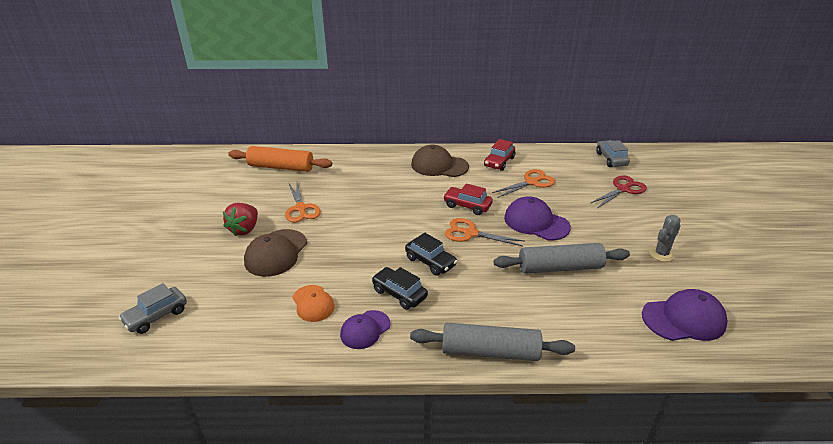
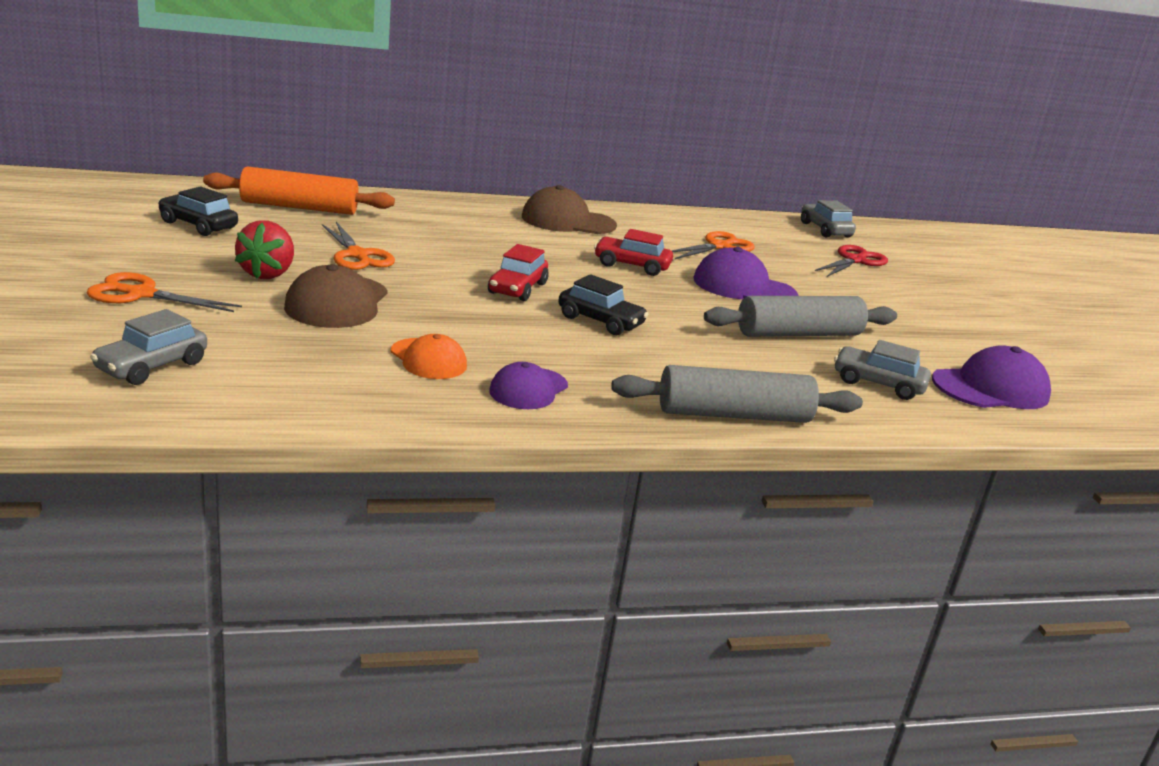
camera: 15 degrees left, 10 degrees down
black car [372,267,428,310] -> black car moved to [158,186,238,236]
orange scissors [445,218,525,246] -> orange scissors moved to [86,272,242,312]
red car [484,139,515,171] -> red car moved to [488,244,548,301]
grey cactus [649,215,681,262] -> none
none -> grey car [834,340,931,400]

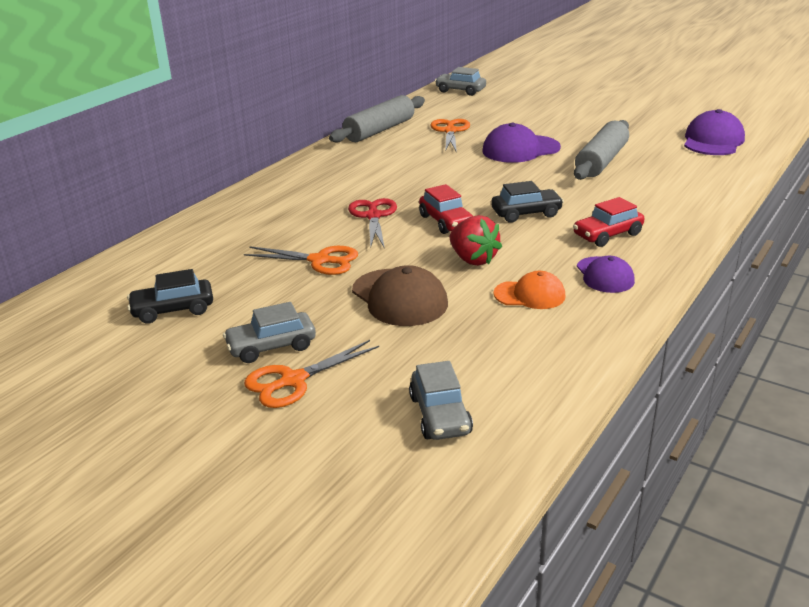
camera: 40 degrees left, 5 degrees up
orange rolling pin [203,166,395,215] -> none
red strawberry [235,221,294,279] -> red strawberry moved to [450,215,502,266]
brown cap [522,185,617,234] -> none
red car [594,229,673,276] -> red car moved to [573,197,644,247]
grey rolling pin [611,365,863,423] -> grey rolling pin moved to [329,95,425,142]
red scissors [815,245,888,277] -> red scissors moved to [348,198,397,249]
grey car [834,340,931,400] -> grey car moved to [223,302,316,363]

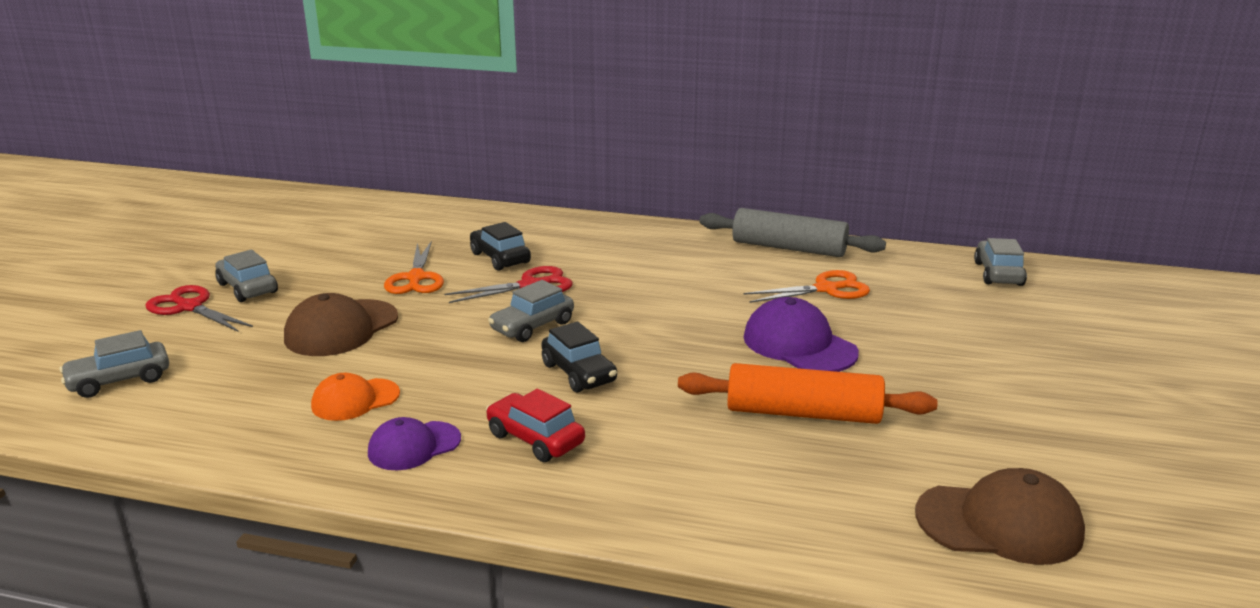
camera: 70 degrees right, 5 degrees down
black car [127,269,213,324] -> black car moved to [470,222,531,271]
orange scissors [244,340,379,408] -> red scissors [145,285,253,332]
red car [419,184,473,234] -> grey car [488,280,574,342]
red strawberry [450,215,502,266] -> none
orange cap [493,271,565,309] -> orange cap turned 75 degrees clockwise [311,373,400,421]
grey rolling pin [574,120,629,180] -> orange rolling pin [678,363,937,424]
purple cap [684,109,745,155] -> brown cap [915,468,1085,565]

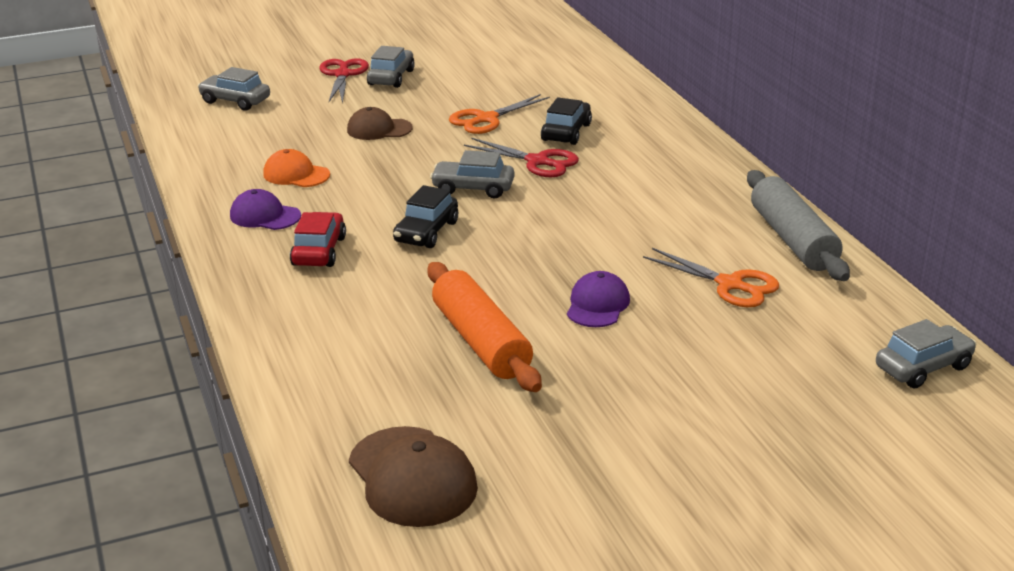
camera: 55 degrees right, 5 degrees up
brown cap [284,293,398,356] -> brown cap [347,107,413,140], size x0.65
purple cap [744,297,859,372] -> purple cap [567,271,630,327], size x0.65

